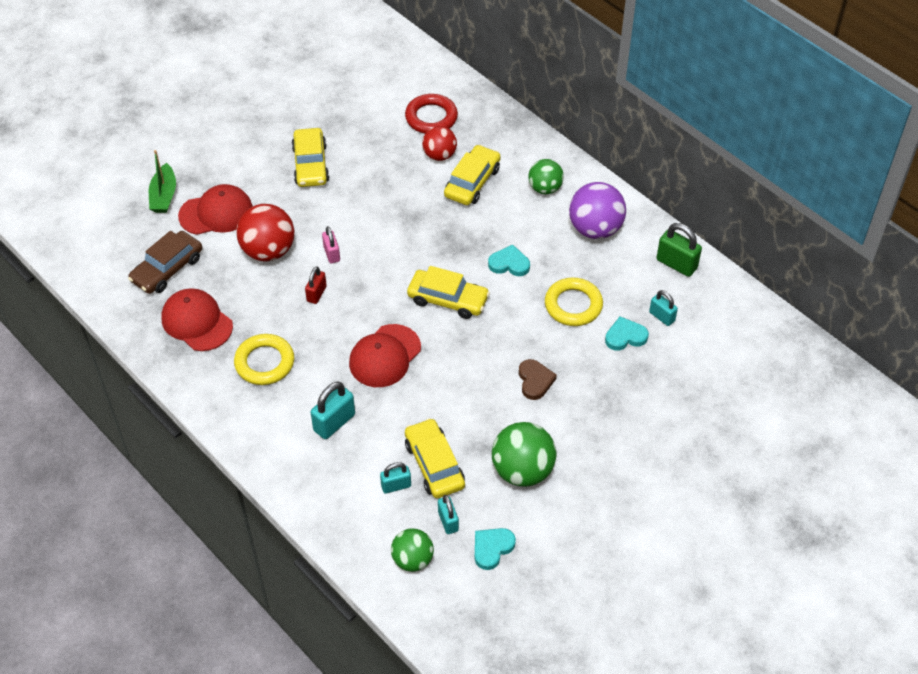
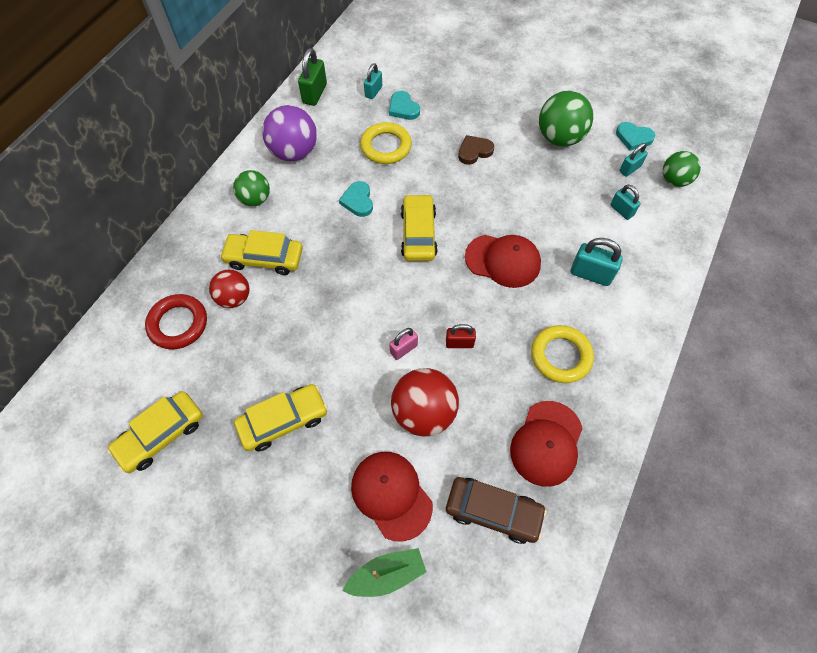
camera: 110 degrees left, 10 degrees up
yellow car [405,418,465,498] -> yellow car moved to [107,391,203,473]

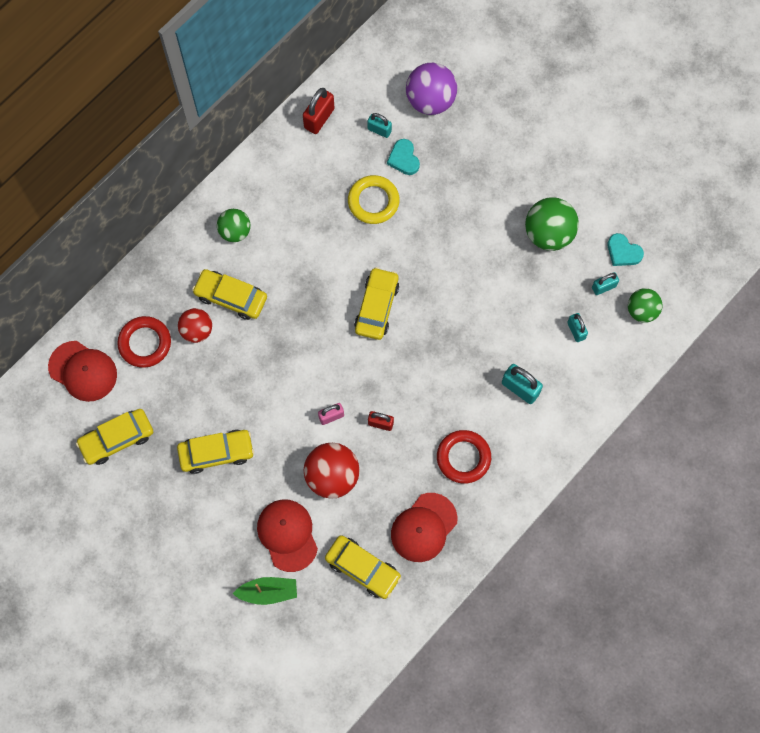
camera: 15 degrees right, 10 degrees up
purple ball [262,105,317,161] -> purple ball moved to [406,63,457,115]
green padlock [298,48,327,106] -> red padlock [303,88,334,134]
turquoise heart [339,181,373,217] -> none
turquoise padlock [364,63,382,99] -> turquoise padlock turned 75 degrees clockwise [367,113,392,138]
brown car [446,477,547,544] -> yellow car [325,535,401,599]
brown heart [458,135,494,165] -> none
red cap [465,235,541,288] -> red cap moved to [48,341,117,402]
yellow ring [531,325,594,383] -> red ring [437,430,491,484]

